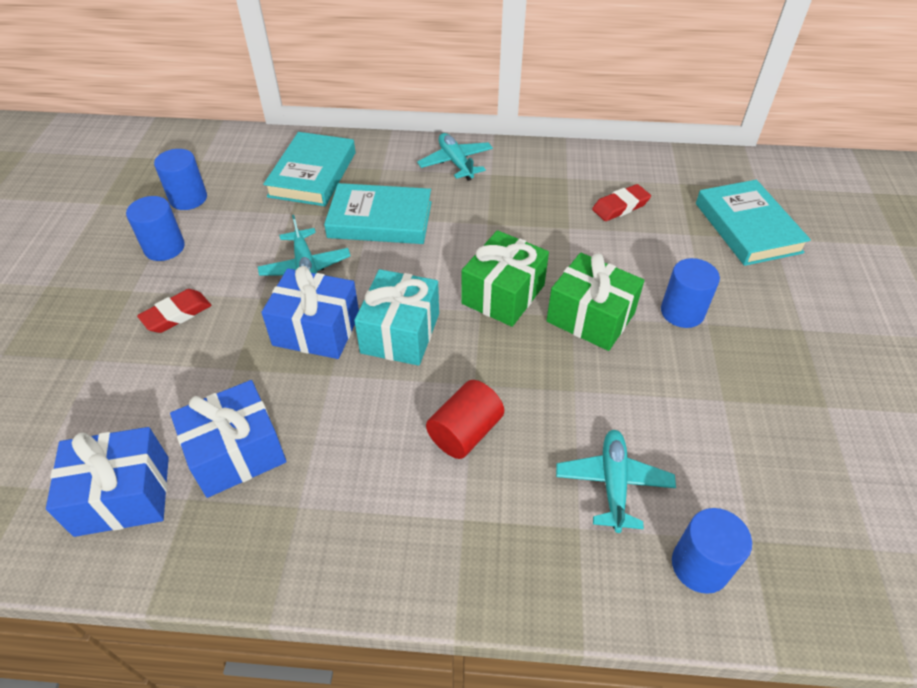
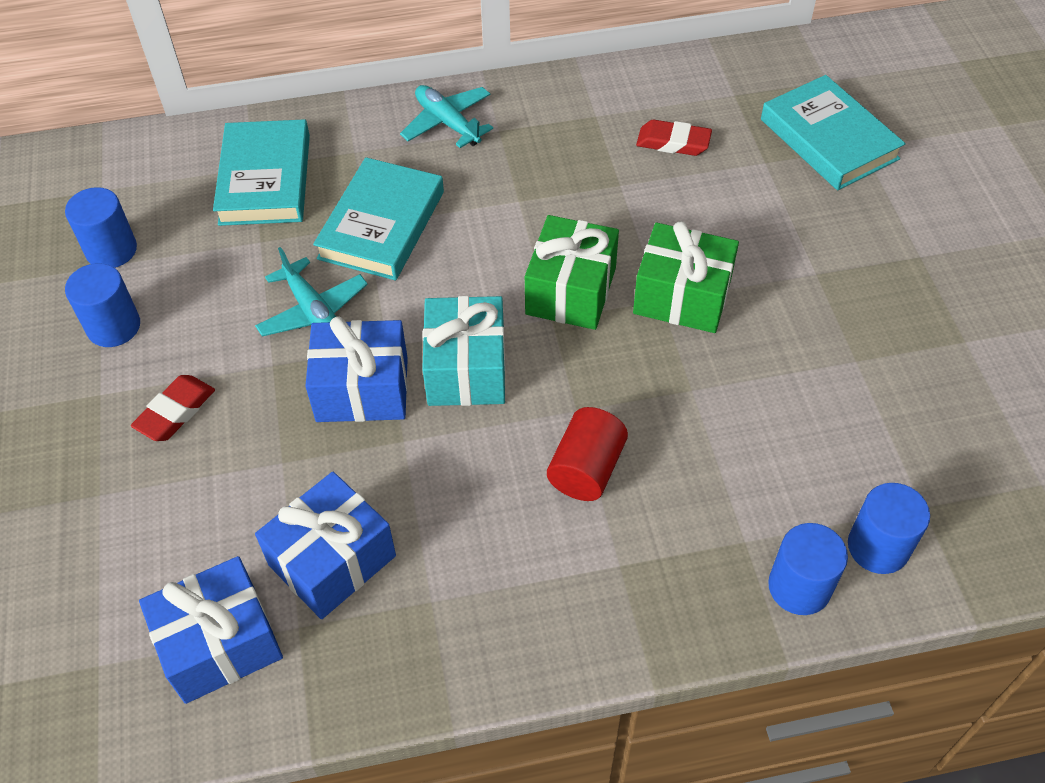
camera: 15 degrees left, 5 degrees up
turquoise book [324,183,432,244] -> turquoise book turned 60 degrees counterclockwise [313,157,444,280]
turquoise plane [556,430,676,533] -> none
red eraser [592,184,651,221] -> red eraser turned 60 degrees clockwise [636,120,712,156]
blue cylinder [661,258,720,328] -> blue cylinder moved to [768,523,848,615]

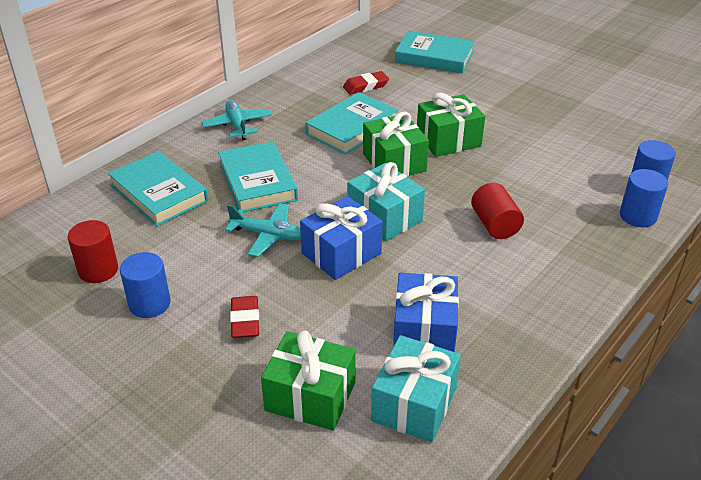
camera: 40 degrees left, 15 degrees down
blue cylinder [65,187,137,268] -> red cylinder [67,220,118,283]
blue gift [139,556,283,704] -> turquoise gift [371,335,461,443]
turquoise plane [400,85,493,148] -> turquoise plane turned 60 degrees clockwise [201,100,272,140]
none -> green gift [261,331,356,431]
none -> turquoise book [305,92,398,155]

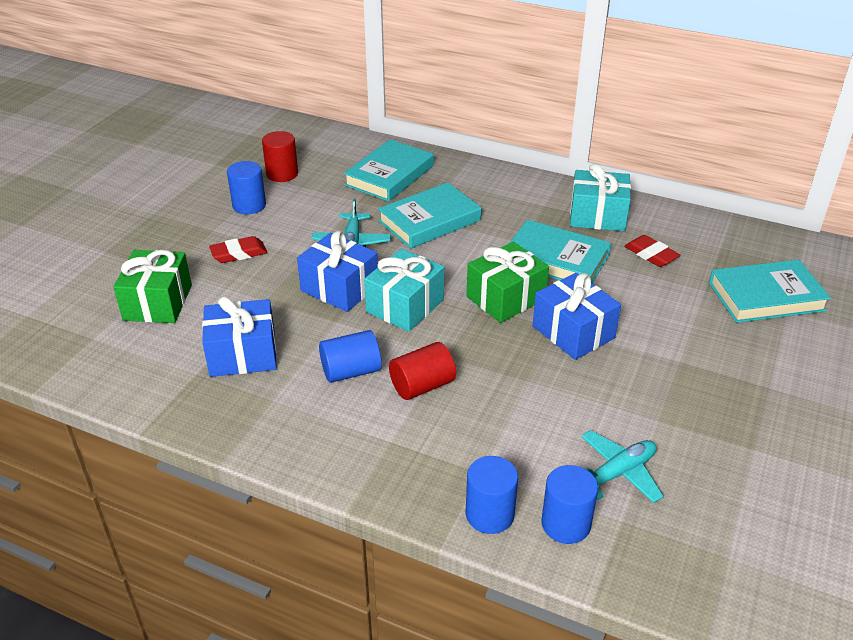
camera: 75 degrees right, 0 degrees up
turquoise plane [201,100,272,140] -> turquoise plane moved to [581,430,664,503]
turquoise gift [371,335,461,443] -> turquoise gift moved to [570,163,631,231]
turquoise book [395,31,475,73] -> turquoise book turned 75 degrees clockwise [709,260,831,323]
green gift [417,92,485,157] -> blue gift [533,273,621,360]
none -> blue cylinder [319,330,382,383]

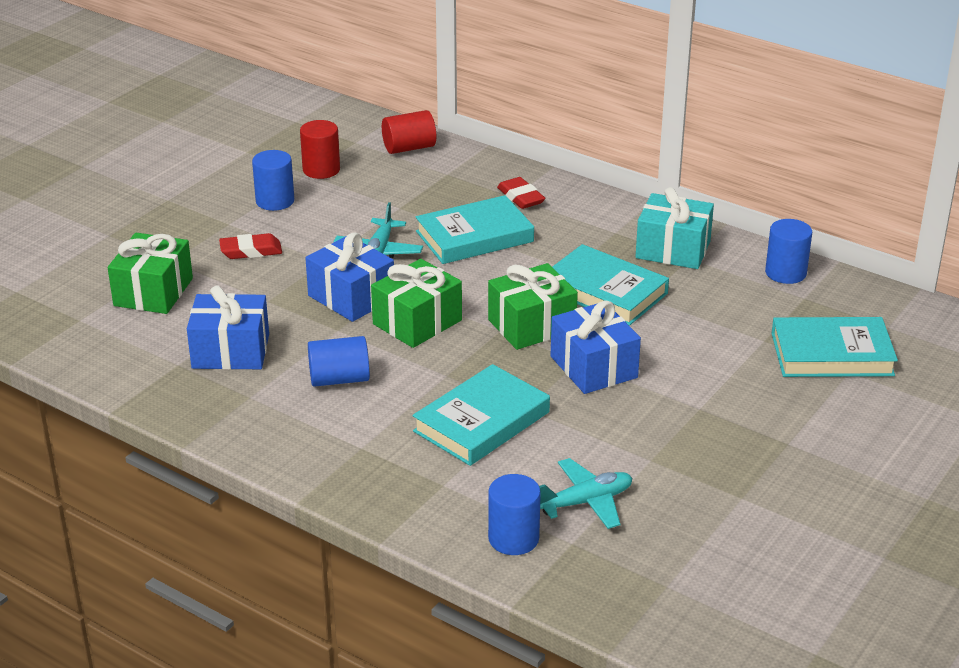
camera: 10 degrees right, 5 degrees down
turquoise book [344,139,434,202] -> turquoise book moved to [412,364,550,466]
turquoise gift [364,249,444,332] -> green gift [371,259,462,348]
red cylinder [389,342,456,400] -> red cylinder moved to [382,110,436,154]
blue cylinder [466,456,518,534] -> blue cylinder moved to [765,219,812,284]
red eraser [624,235,680,267] -> red eraser moved to [497,177,545,209]

